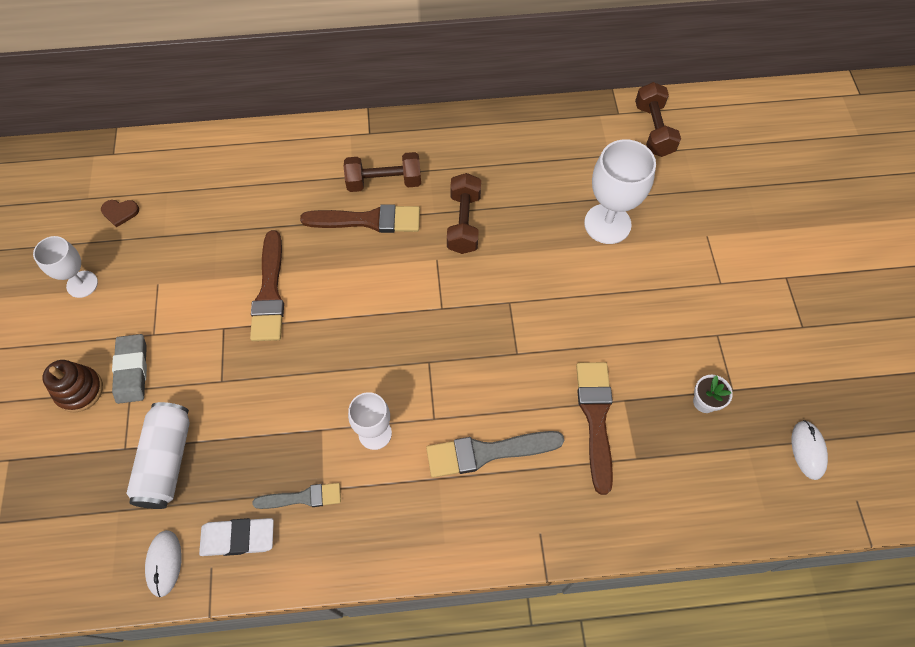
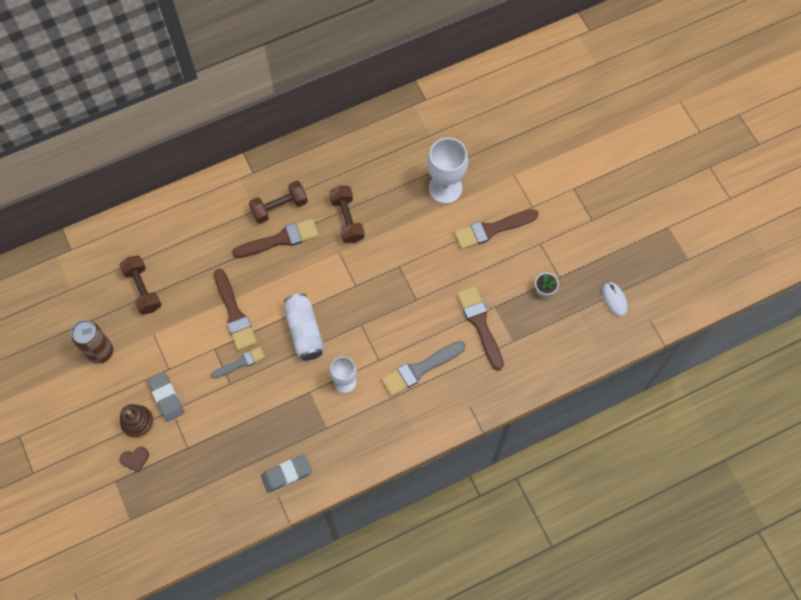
camera: 20 degrees left, 5 degrees up
white goblet [33,236,98,298] -> brown can [71,320,113,364]
brown heart [101,200,139,228] -> brown heart moved to [120,447,149,472]
white can [126,402,190,509] -> white can moved to [284,293,324,361]
white mouse [145,530,182,597] -> none
white eraser [199,518,274,556] -> grey eraser [261,455,312,493]
grey brush [253,483,341,509] -> grey brush moved to [211,347,265,379]
brown dumbbell [635,82,681,157] -> brown dumbbell moved to [119,256,162,315]
none -> brown brush [454,209,539,249]

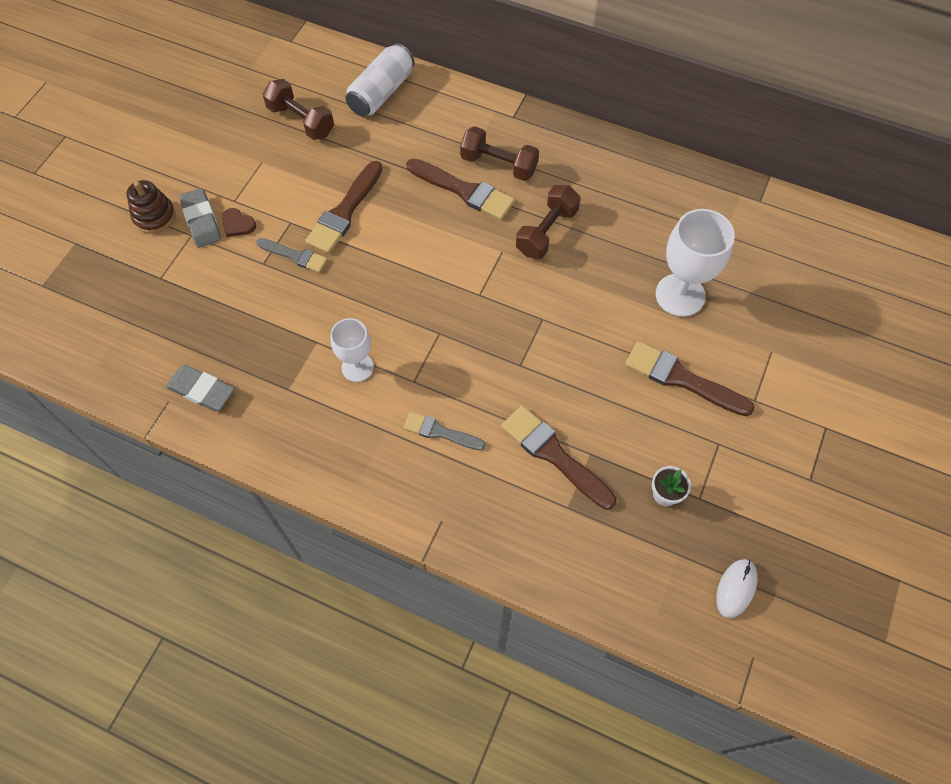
camera: 50 degrees right, 5 degrees down
brown can [71,320,113,364] -> none
brown dumbbell [119,256,162,315] -> brown dumbbell turned 75 degrees counterclockwise [263,79,334,140]
brown heart [120,447,149,472] -> brown heart moved to [222,208,256,237]
grey eraser [147,372,184,422] -> grey eraser turned 45 degrees counterclockwise [179,188,221,248]
white can [284,293,324,361] -> white can moved to [346,43,415,117]
grey brush [381,341,465,396] -> grey brush [403,412,486,450], size x0.62
brown brush [457,286,504,371] -> brown brush turned 75 degrees counterclockwise [501,405,616,510]

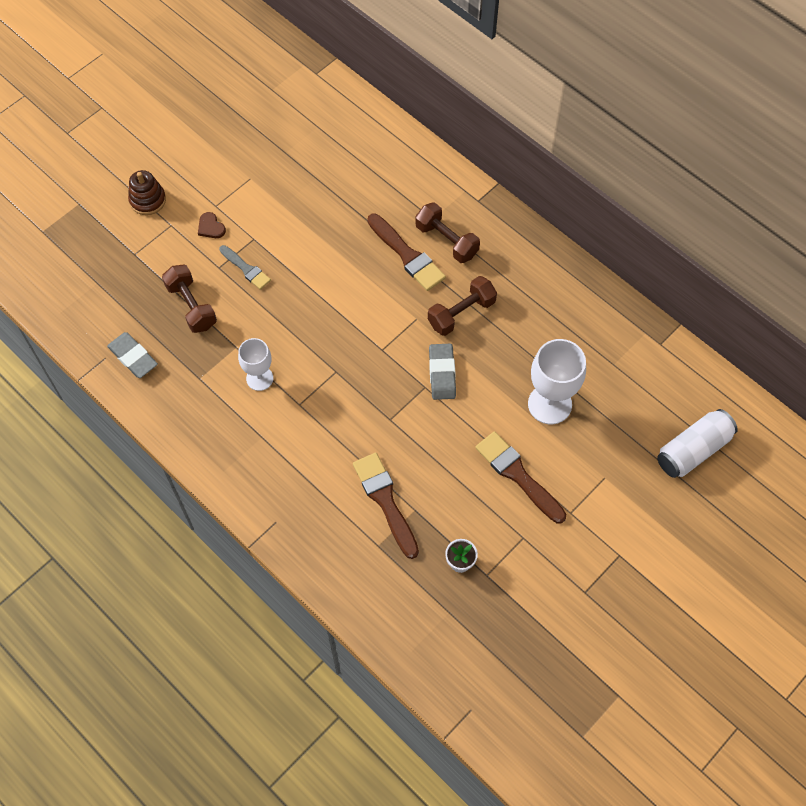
camera: 20 degrees right, 0 degrees up
grey eraser [179,188,221,248] -> grey eraser moved to [429,344,456,400]
brown dumbbell [263,79,334,140] -> brown dumbbell moved to [162,265,217,333]
brown brush [305,161,383,254] -> none
white can [346,43,415,117] -> white can moved to [657,409,738,478]
grey brush [403,412,486,450] -> none
white mouse [716,559,758,618] -> none

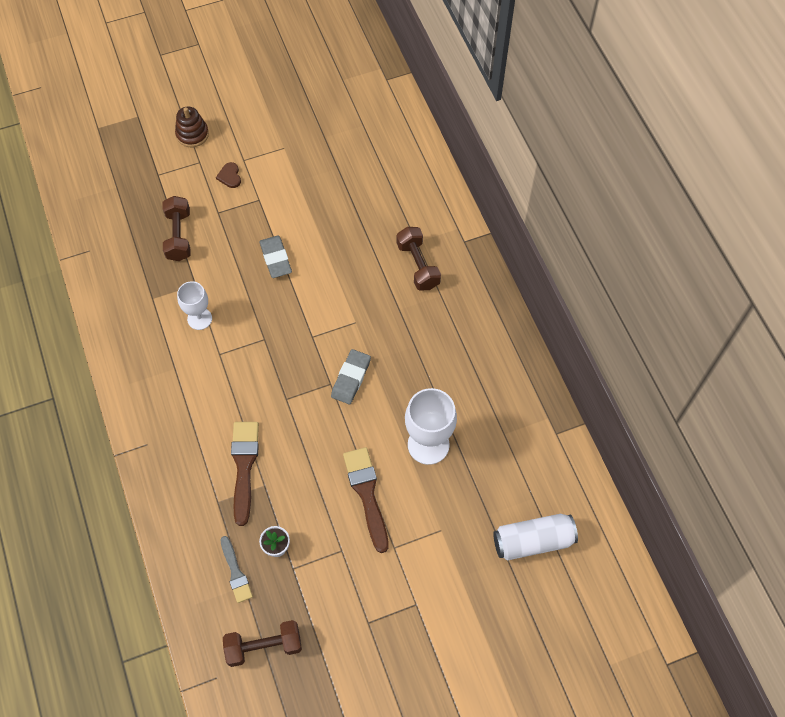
camera: 25 degrees right, 0 degrees up
grey eraser [107,332,158,378] -> grey eraser moved to [259,236,292,278]
grey brush [219,245,271,290] -> grey brush moved to [221,536,253,603]
brown brush [367,214,446,291] -> none
brown dumbbell [428,276,497,336] -> brown dumbbell moved to [223,620,302,667]

